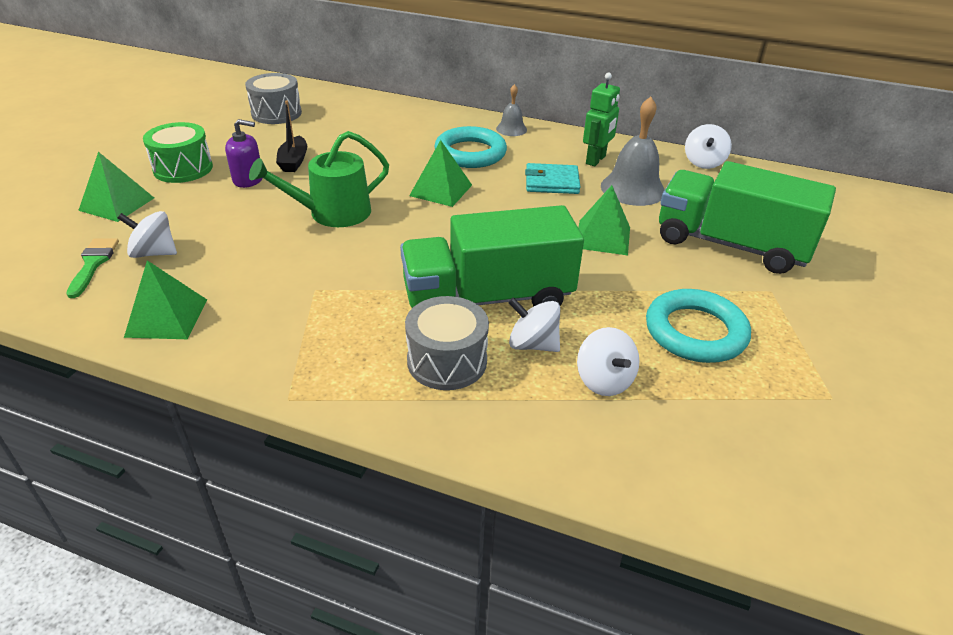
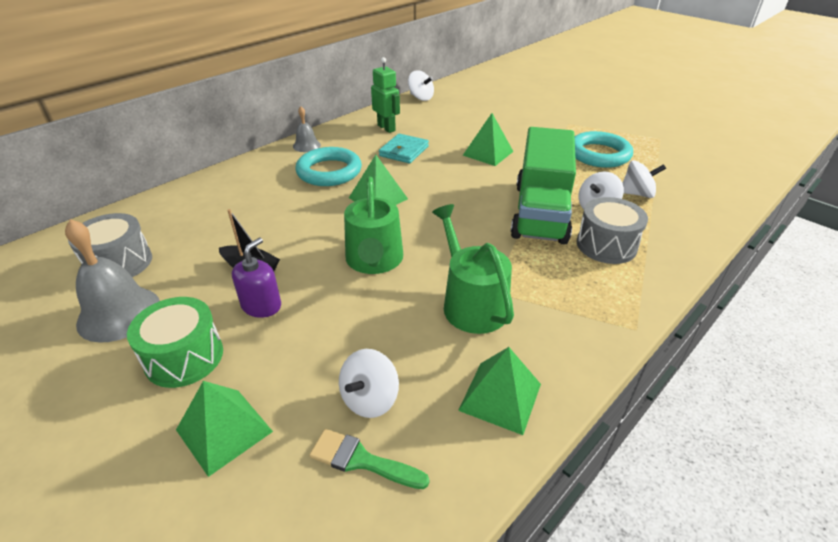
camera: 65 degrees left, 0 degrees up
grey bell [601,97,665,206] -> grey bell moved to [65,219,160,343]
green truck [659,161,836,274] -> none
none -> green watering can [432,204,514,334]

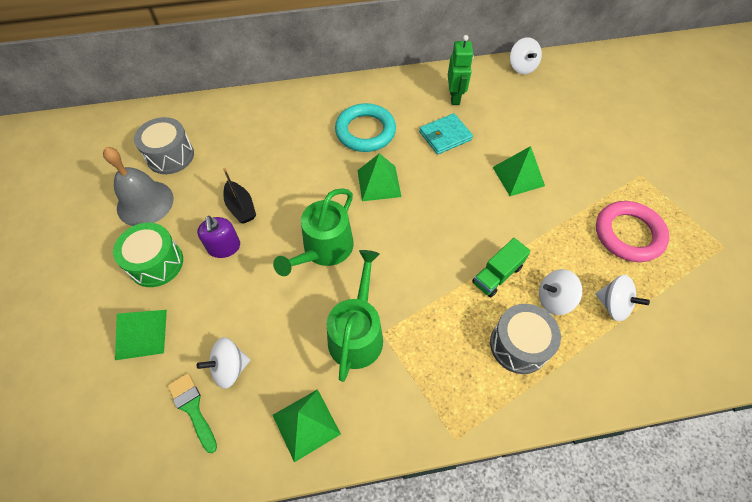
camera: 35 degrees right, 20 degrees up
purple soap dispenser [232,238,281,318] -> purple soap dispenser turned 105 degrees clockwise [197,216,240,258]
grey bell [293,107,321,152] -> none
green truck [510,127,576,245] -> green truck [472,238,531,297], size x0.47
turquoise ring [575,131,633,168] -> pink ring [596,201,669,262]

